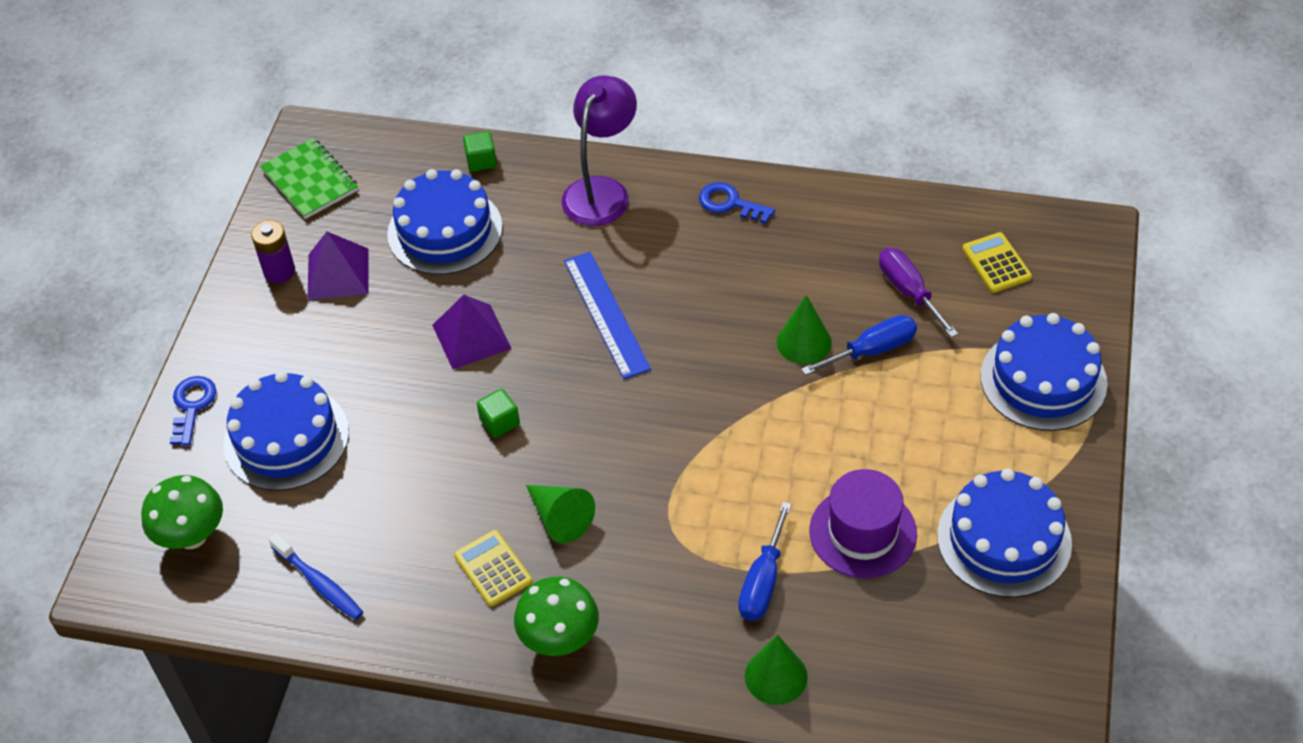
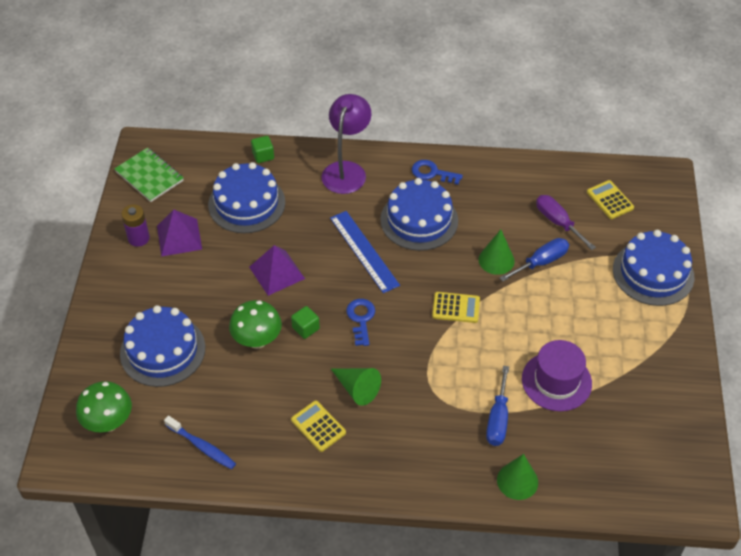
camera: 10 degrees left, 0 degrees up
blue key [170,376,216,446] -> blue key moved to [346,299,375,346]
green mushroom [514,577,599,656] -> green mushroom moved to [229,300,282,349]
blue cake [937,468,1072,598] -> blue cake moved to [380,178,458,251]
none -> yellow calculator [432,292,480,323]

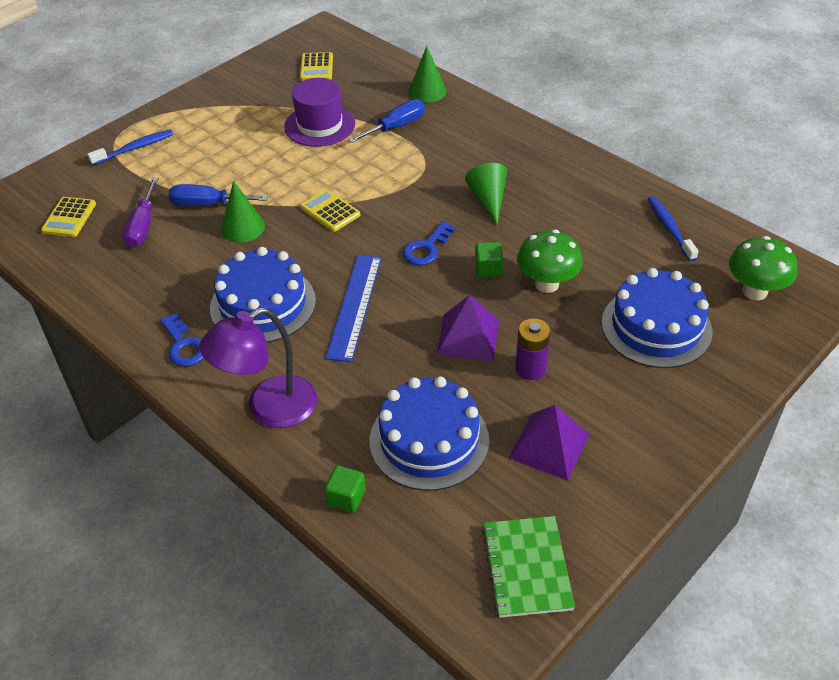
camera: 140 degrees left, 5 degrees down
purple battery [121,204,150,247] -> purple battery moved to [515,319,551,380]
yellow calculator [291,400,346,452] -> yellow calculator moved to [300,52,333,81]
blue cake [613,230,694,306] -> blue toothbrush [87,130,173,165]

